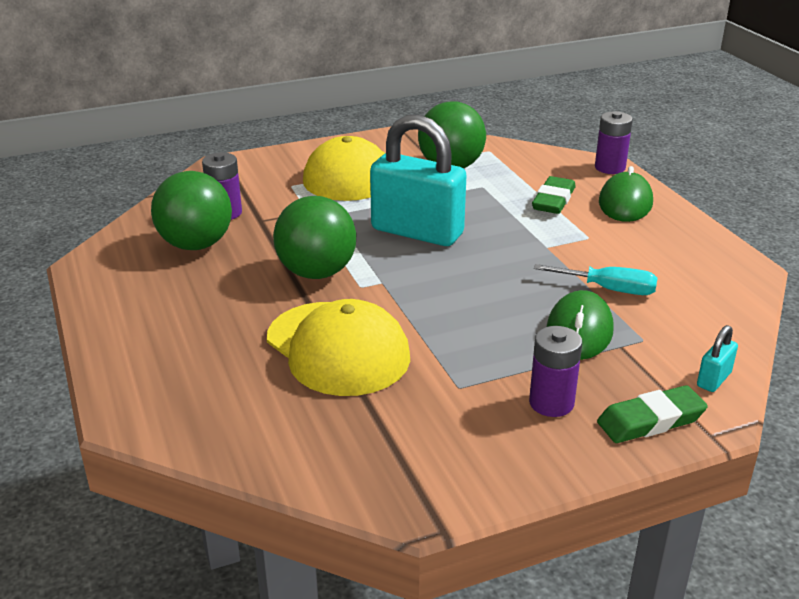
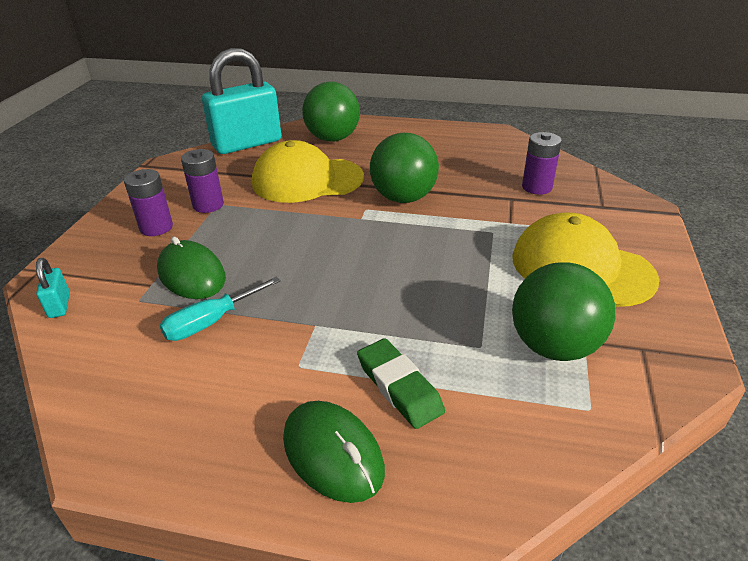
camera: 125 degrees right, 5 degrees up
green ball [151,171,232,250] -> green ball moved to [302,82,360,142]
turquoise padlock [370,115,467,246] -> turquoise padlock moved to [202,48,281,154]
purple battery [595,111,633,174] -> purple battery moved to [181,149,224,213]
green eraser [597,385,708,443] -> none

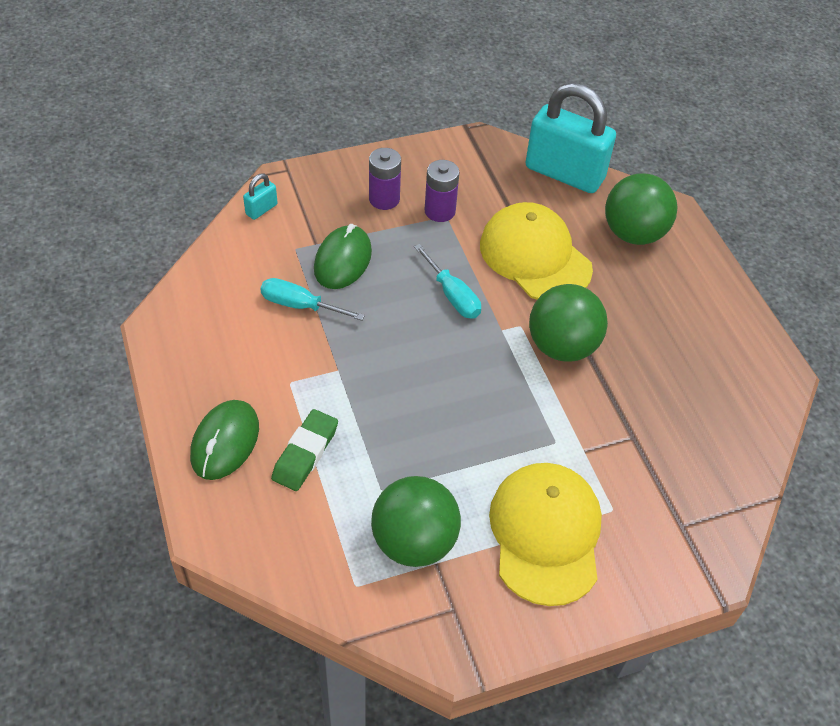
camera: 55 degrees right, 15 degrees up
purple battery [522,132,562,195] -> none
none -> turquoise screwdriver [414,244,481,319]

